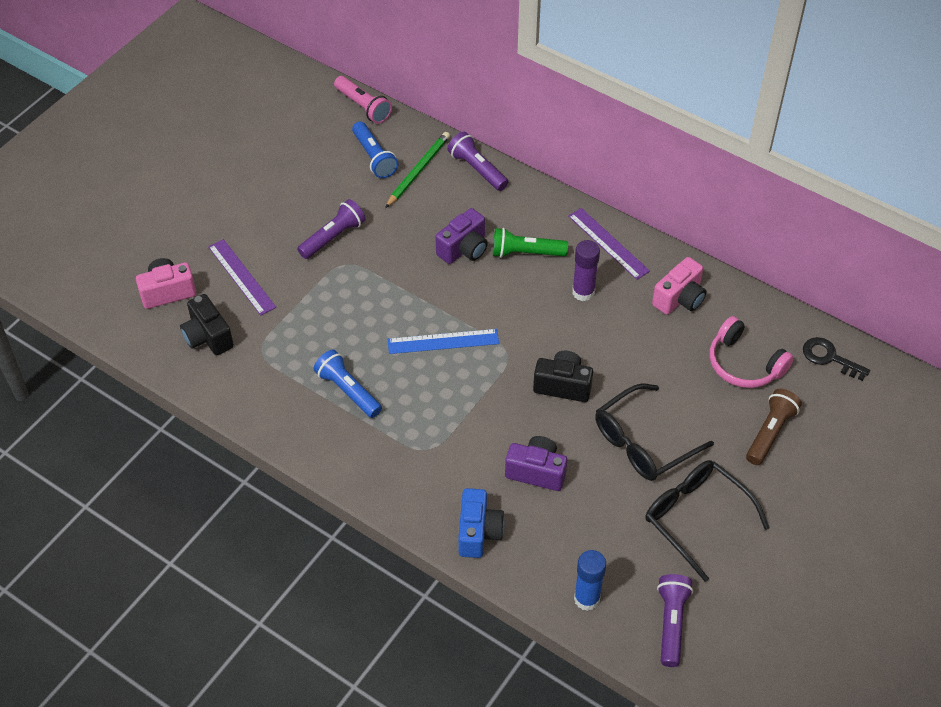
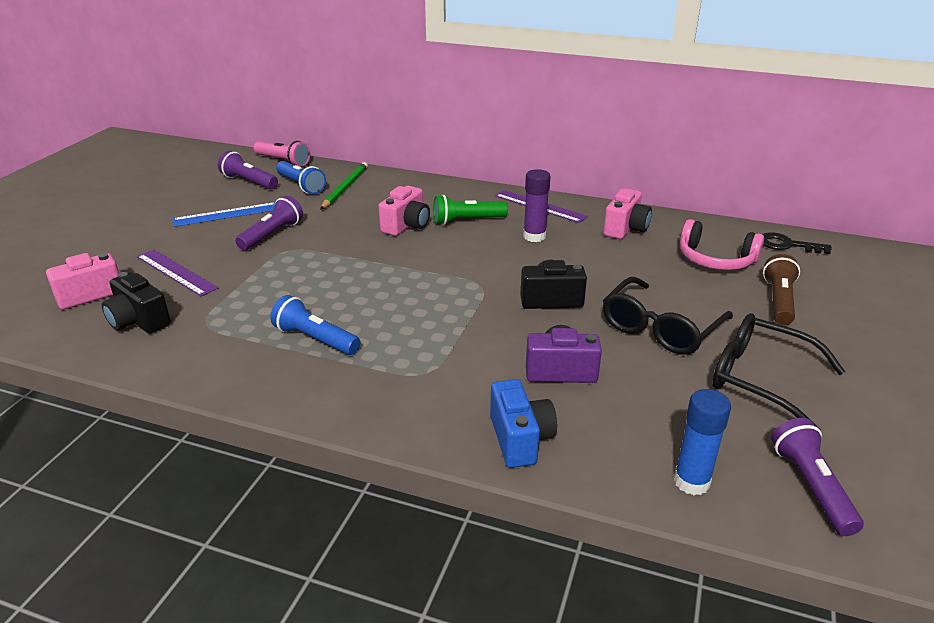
camera: 15 degrees left, 20 degrees down
blue ruler [388,329,499,354] -> blue ruler moved to [172,202,276,227]
purple camera [435,208,488,264] -> pink camera [378,186,430,236]
purple flashlight [447,132,508,191] -> purple flashlight moved to [218,151,278,189]

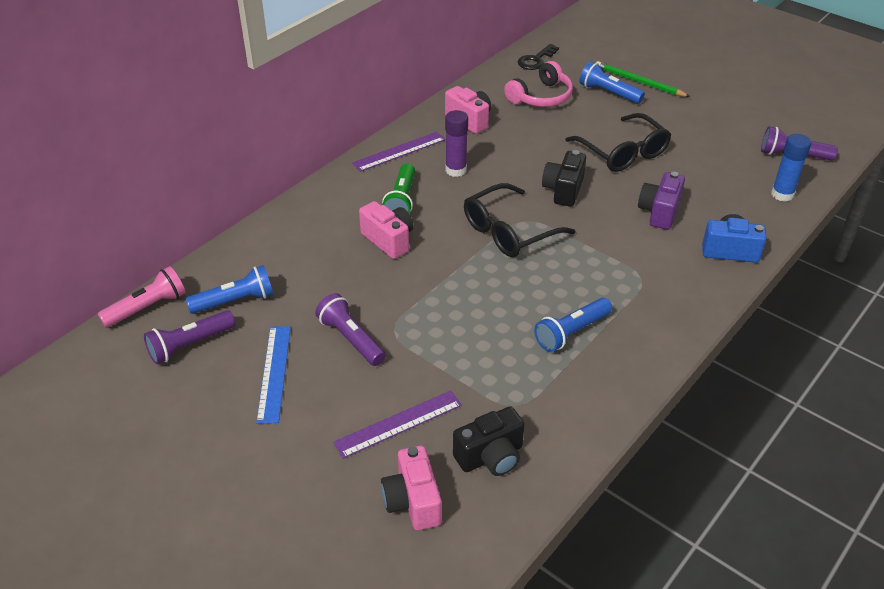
camera: 70 degrees left, 10 degrees up
green pencil [320,162,368,210] -> green pencil moved to [596,61,690,97]
black glasses [712,313,845,431] -> black glasses moved to [464,183,575,257]
brown flashlight [763,254,800,325] -> blue flashlight [580,61,645,104]

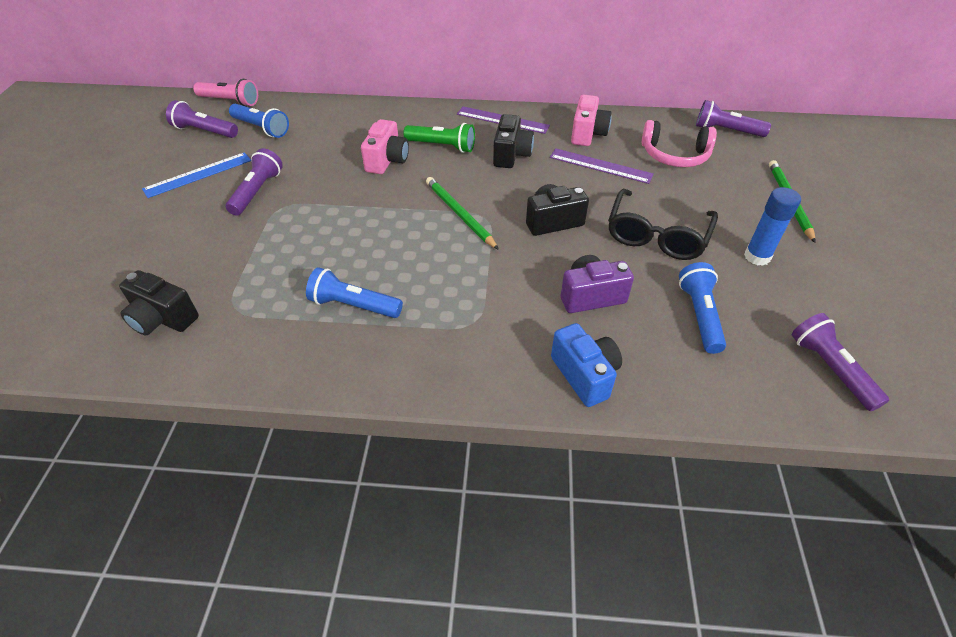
camera: 55 degrees right, 5 degrees up
purple ruler [333,390,462,459] -> purple ruler moved to [550,148,654,184]
pink camera [381,445,442,530] -> none
green flashlight [382,164,415,213] -> green flashlight turned 135 degrees counterclockwise [403,123,475,153]
purple glue stick [445,110,468,177] -> black camera [493,114,534,168]
black glasses [464,183,575,257] -> green pencil [426,177,499,250]
black key [518,44,559,70] -> purple flashlight [696,100,771,137]
blue flashlight [580,61,645,104] -> blue flashlight moved to [679,262,726,354]
blue glue stick [771,134,811,202] -> blue glue stick moved to [744,187,801,266]

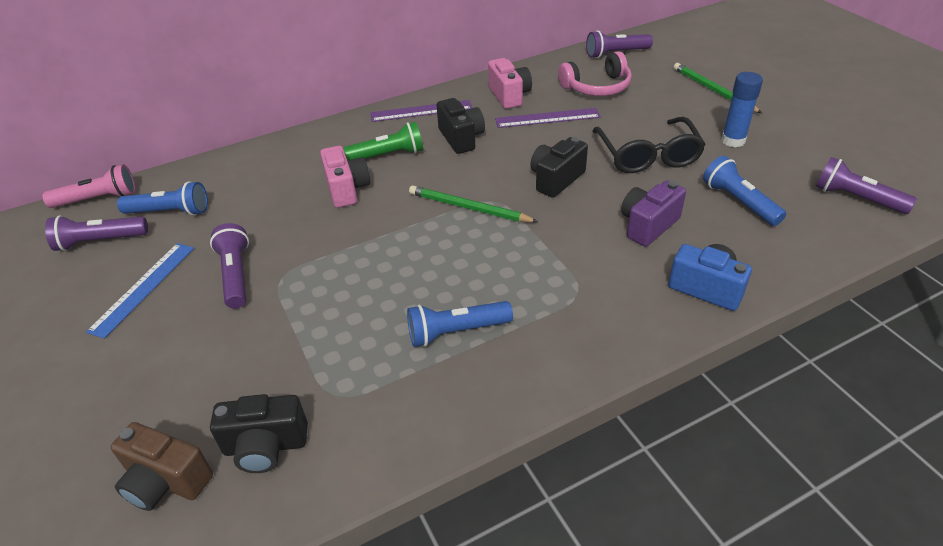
camera: 30 degrees left, 5 degrees down
none -> brown camera [111,422,213,511]

